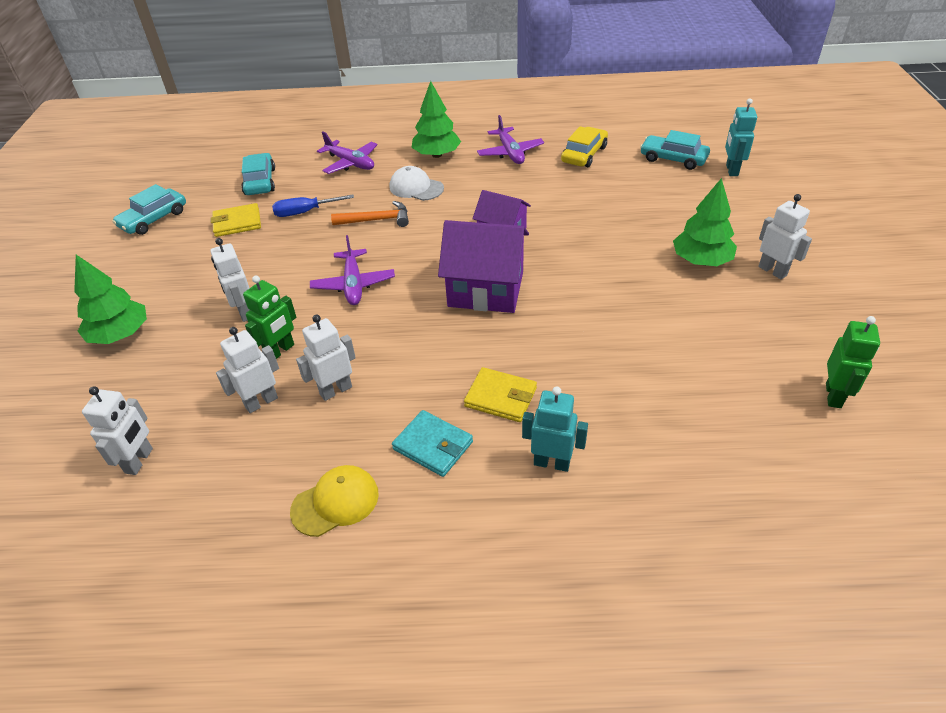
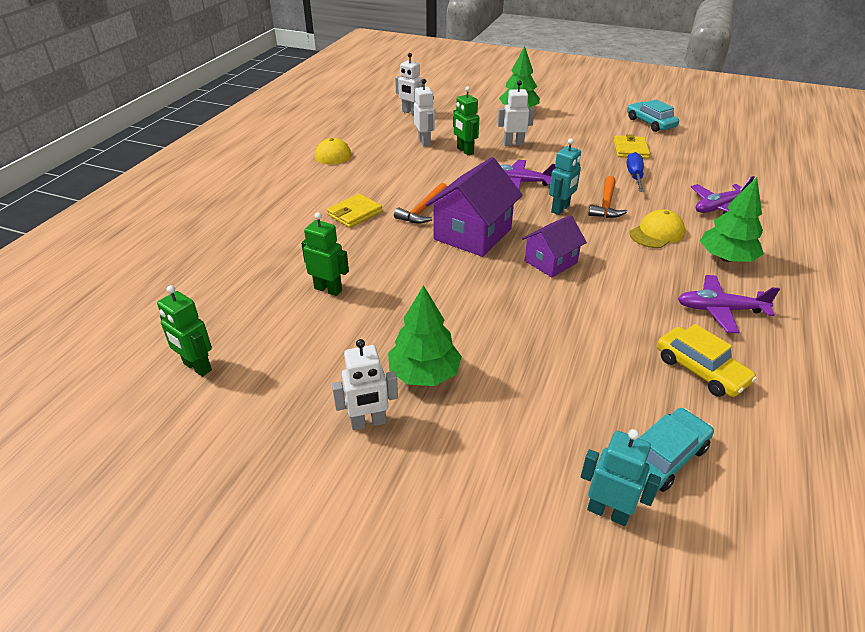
camera: 110 degrees right, 5 degrees down
turquoise car [241,153,275,195] -> none
white robot [296,315,356,401] -> none
white cap [390,166,444,201] -> yellow cap [630,209,685,248]
turquoise wallet [392,410,473,477] -> none
turquoise robot [522,386,588,472] -> turquoise robot moved to [549,138,581,215]
none -> green robot [301,212,349,296]
none -> orange hammer [394,183,448,224]

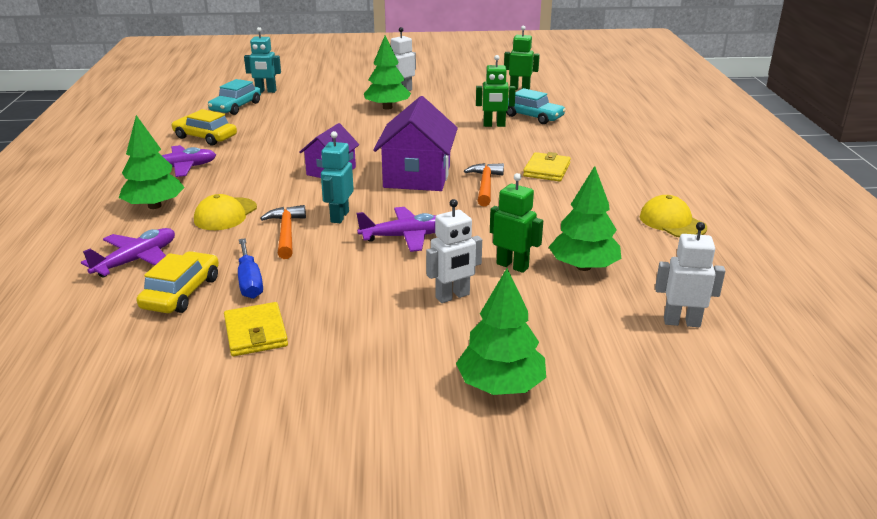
camera: 155 degrees right, 10 degrees down
white robot [414,79,435,147] -> green tree [549,166,621,271]
turquoise car [627,99,679,132] -> turquoise car moved to [506,88,566,124]
none -> yellow car [137,251,219,313]

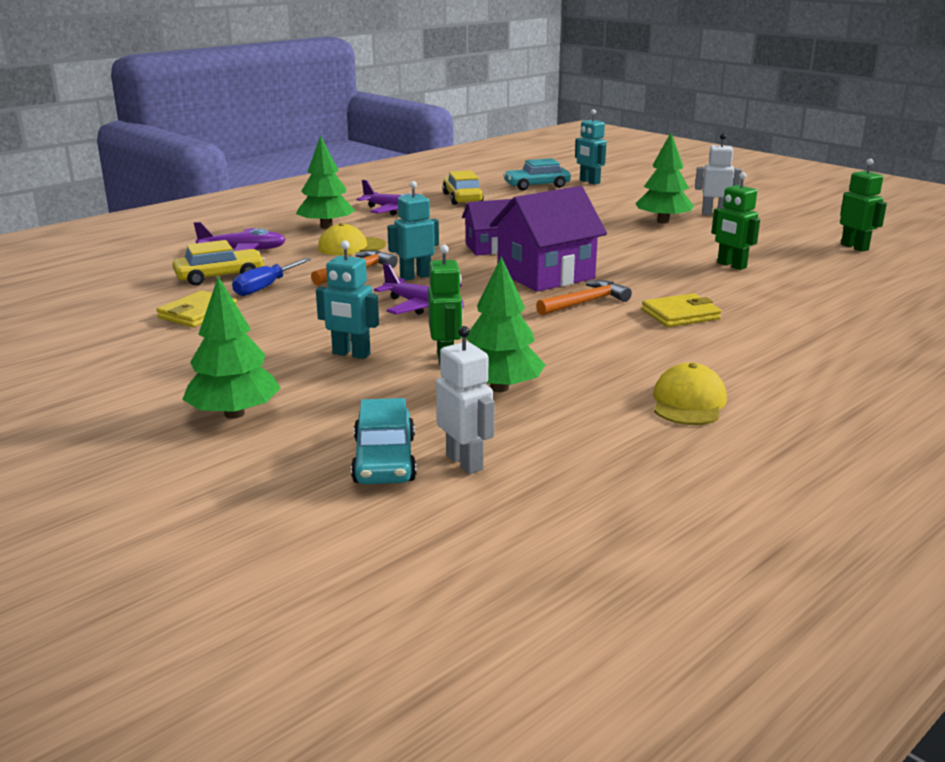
camera: 50 degrees right, 5 degrees down
white robot [426,199,482,303] -> turquoise robot [316,240,379,359]
turquoise car [506,88,566,124] -> turquoise car moved to [351,398,416,484]

